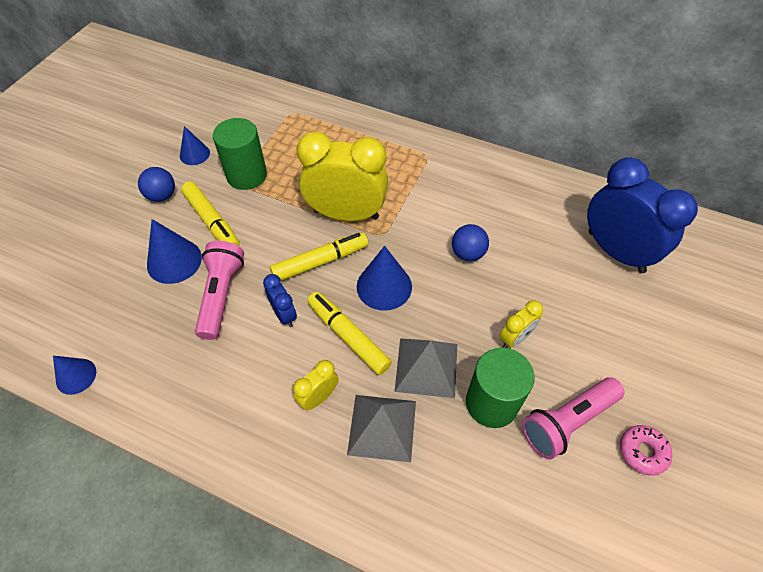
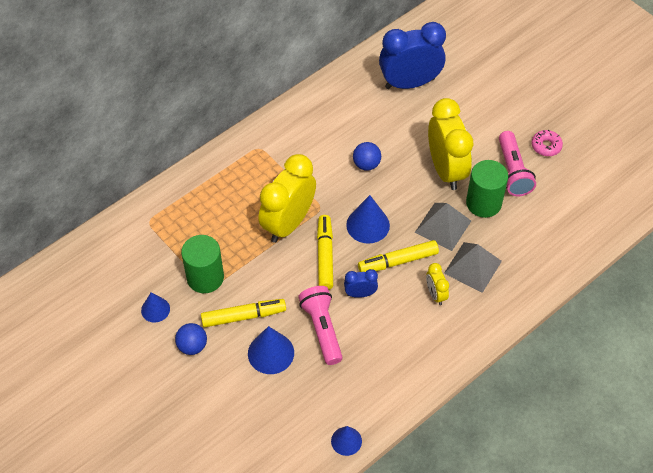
camera: 65 degrees left, 0 degrees up
pink flashlight [195,241,244,340] -> pink flashlight turned 45 degrees clockwise [298,286,343,365]
yellow clock [500,300,543,348] -> yellow clock [428,98,473,190], size x2.18

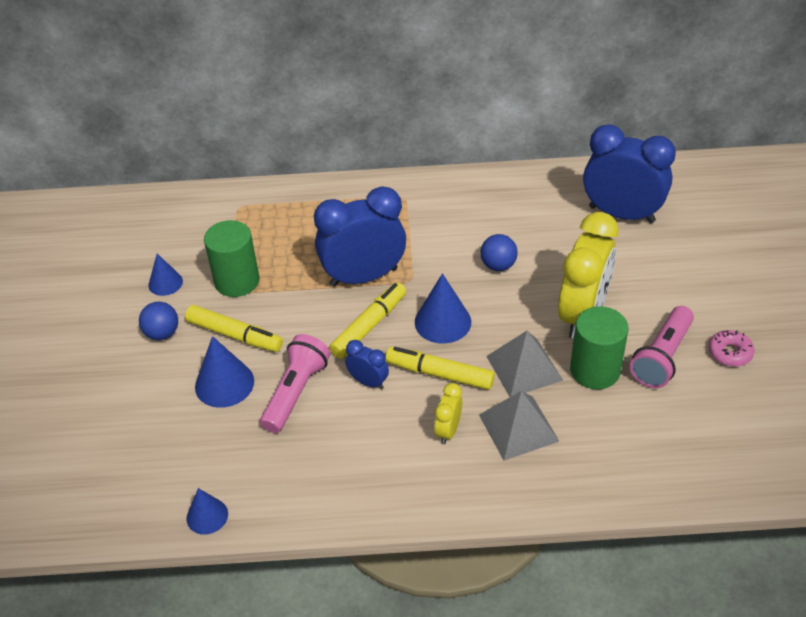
camera: 40 degrees right, 10 degrees down
yellow clock [258,154,316,243] -> blue clock [314,186,406,287]

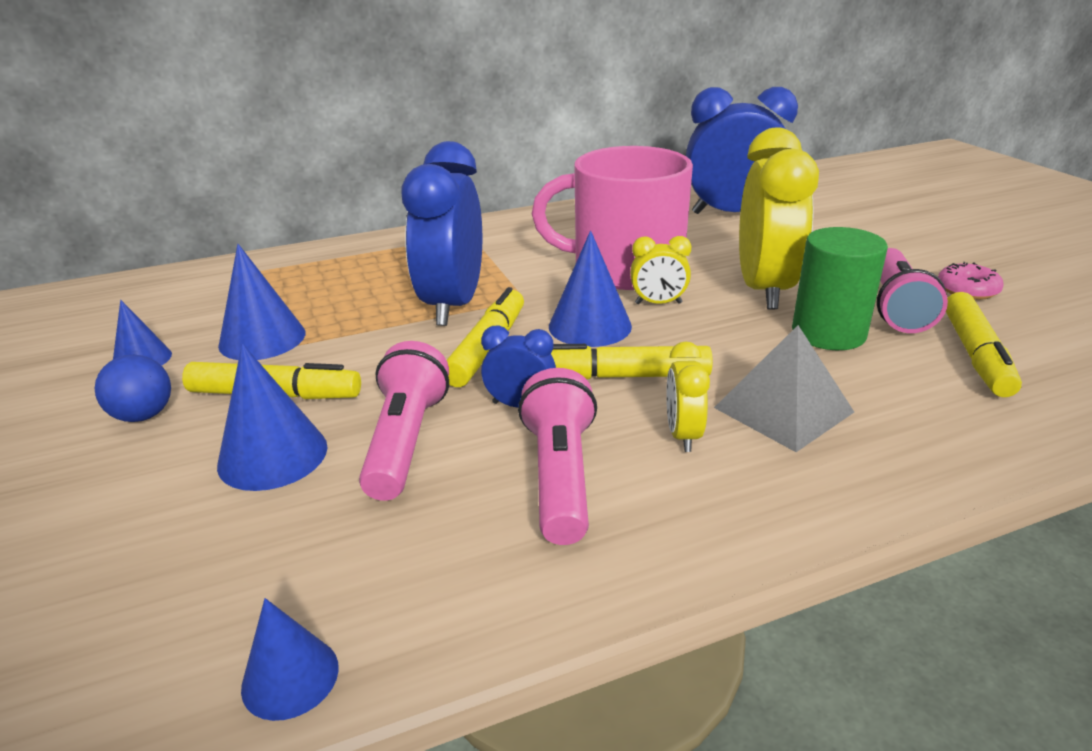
camera: 20 degrees left, 15 degrees down
green cylinder [204,220,260,297] -> blue cone [218,244,305,360]
blue clock [314,186,406,287] -> blue clock turned 45 degrees counterclockwise [401,141,482,326]
blue ball [480,234,518,271] -> pink mug [532,146,693,290]
grey pyramid [486,331,563,397] -> none
none -> pink flashlight [518,368,597,545]
none -> yellow clock [630,236,691,304]
none -> yellow marker [946,292,1022,397]

